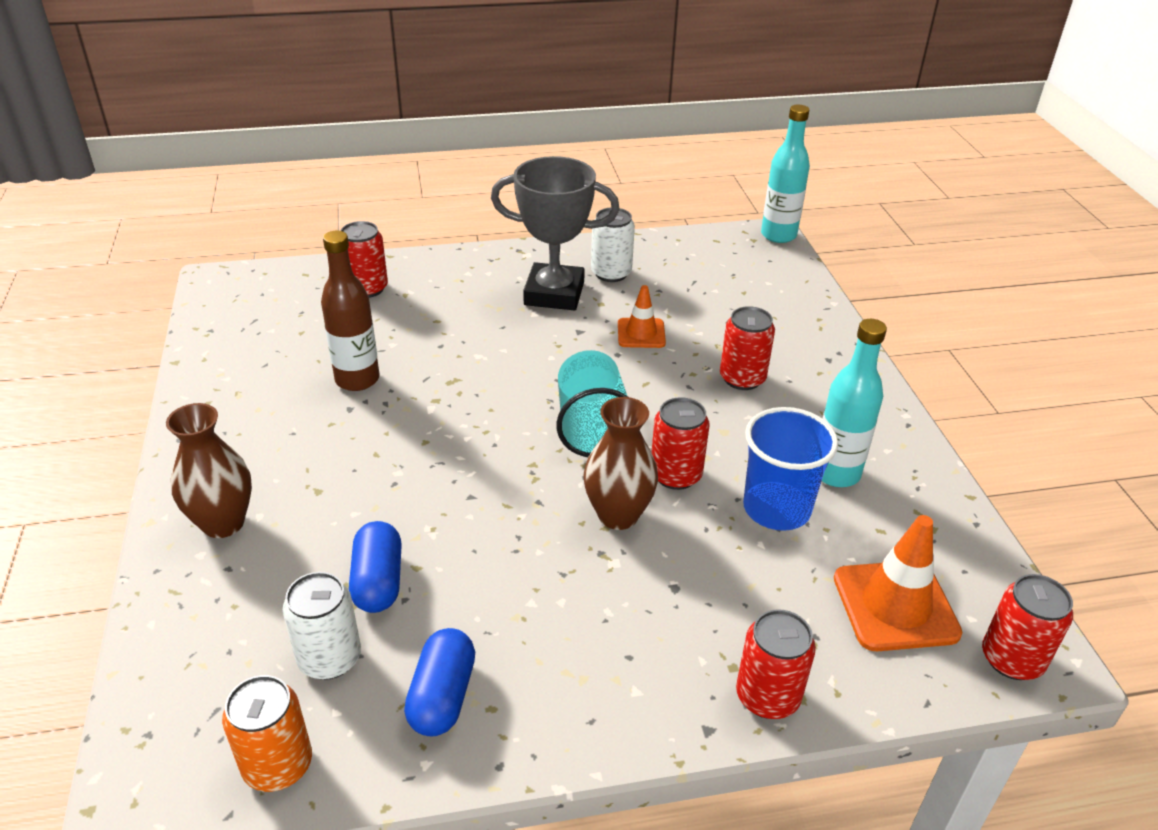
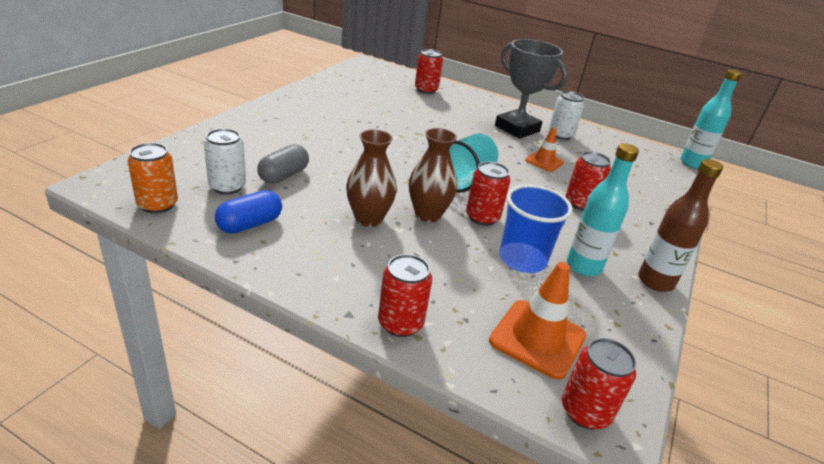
camera: 35 degrees right, 5 degrees down
brown vase [166,403,252,538] -> brown vase moved to [346,129,397,227]
brown bottle [321,231,380,391] -> brown bottle moved to [638,159,723,292]
blue capsule [349,521,402,613] -> grey capsule [257,144,309,184]

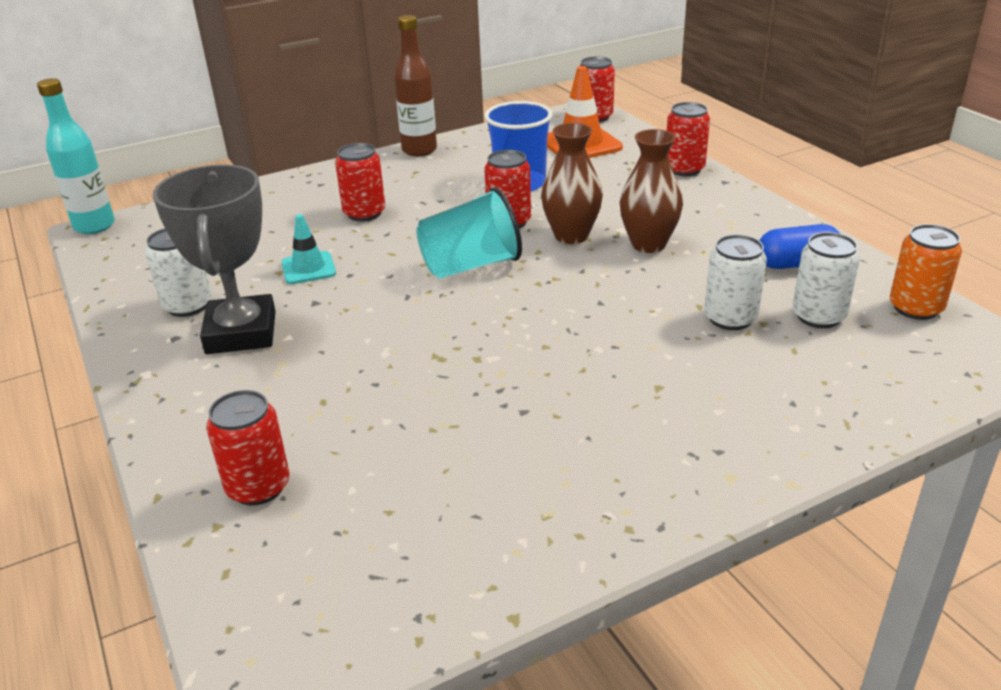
camera: 140 degrees left, 0 degrees up
grey capsule [257,144,309,184] -> white can [704,235,767,330]
orange traffic cone [525,127,564,172] -> turquoise traffic cone [282,214,336,284]
turquoise bottle [567,143,639,276] -> none

